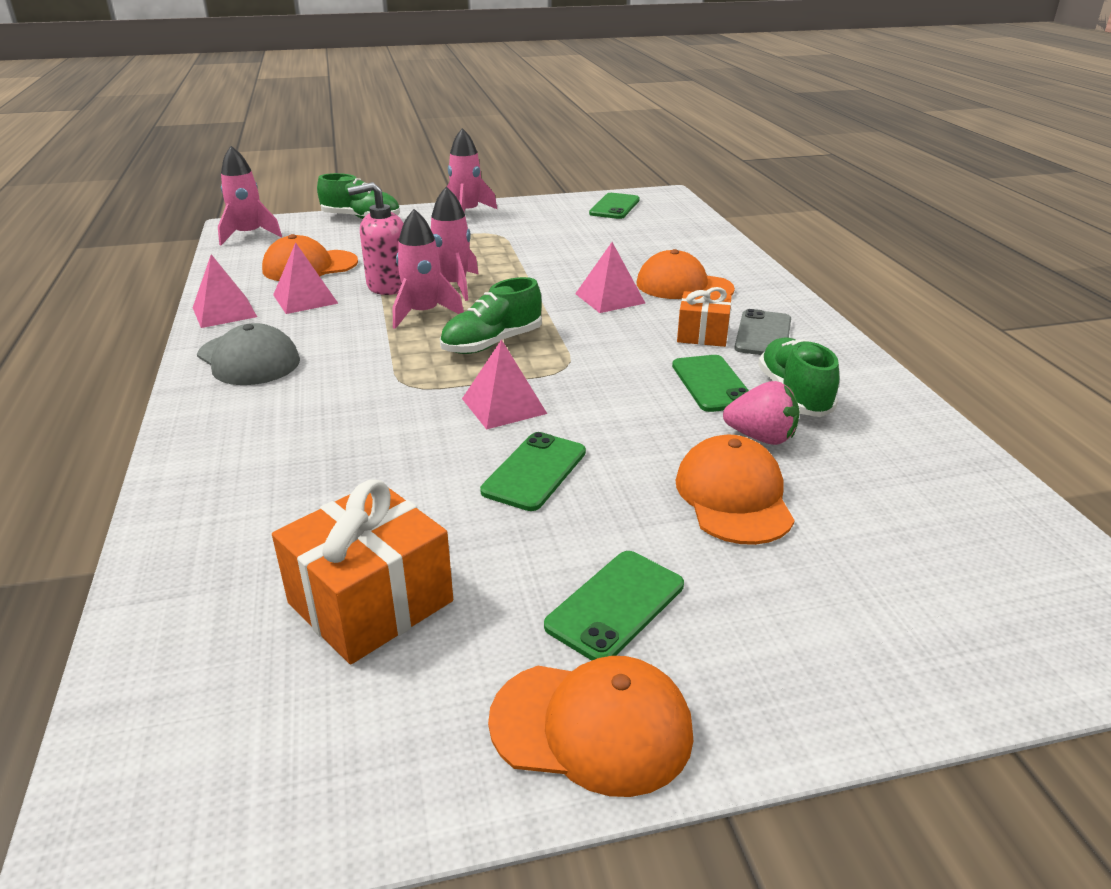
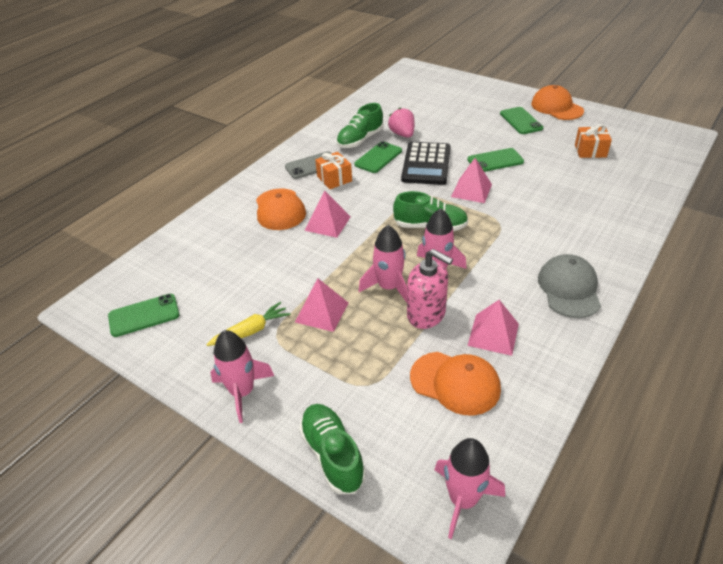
camera: 130 degrees left, 10 degrees up
pink pyramid [193,254,257,328] -> pink pyramid moved to [295,278,348,332]
orange gift [272,479,453,664] -> orange gift [575,124,612,158], size x0.62
green phone [544,551,684,661] -> green phone turned 75 degrees clockwise [500,107,543,134]
orange cap [676,435,795,545] -> none
none -> yellow carrot [206,302,290,346]
none -> black calculator [401,142,451,185]

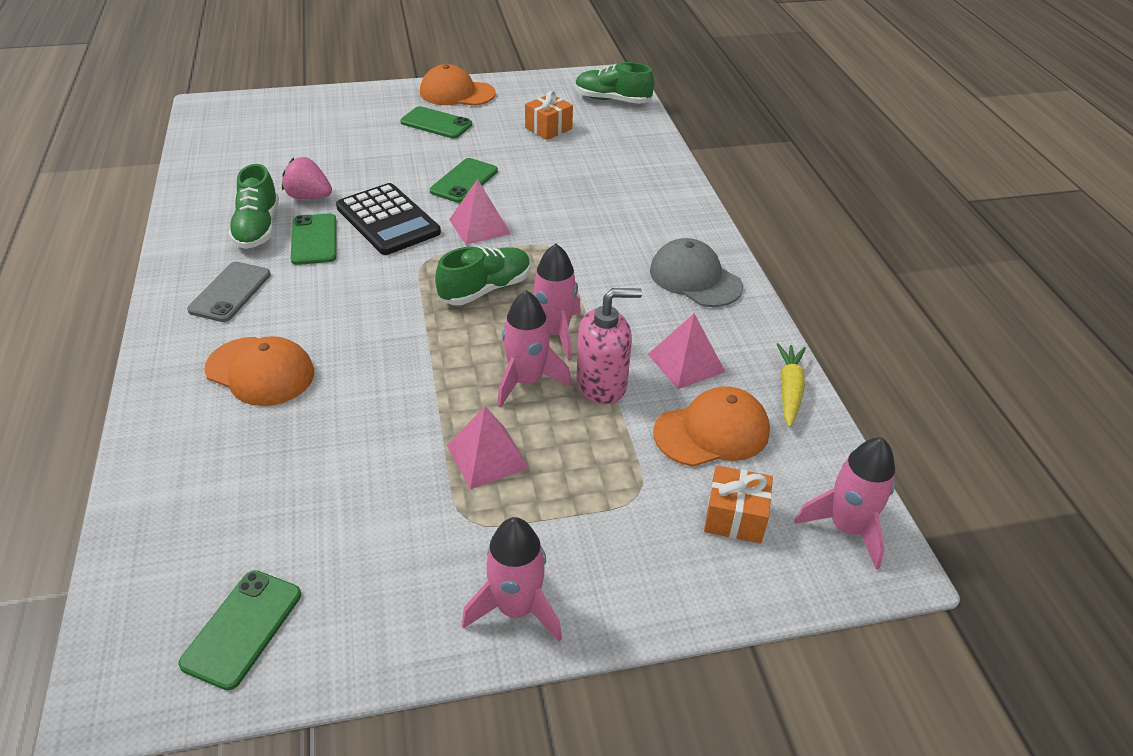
camera: 50 degrees left, 0 degrees up
yellow carrot [206,302,290,346] -> yellow carrot moved to [777,343,806,427]
green shoe [299,404,366,494] -> green shoe moved to [575,62,654,104]
pink pyramid [305,190,351,238] -> none
orange gift [315,152,352,189] -> orange gift moved to [704,465,773,544]

